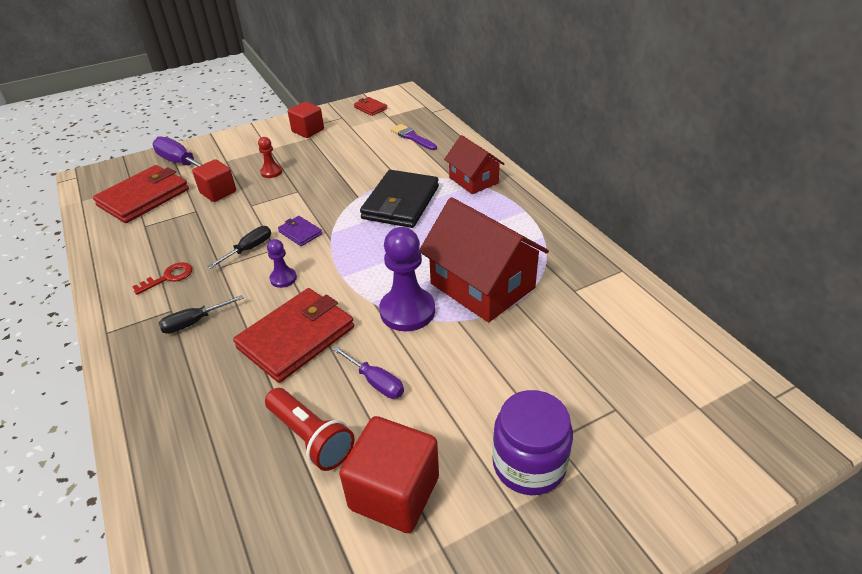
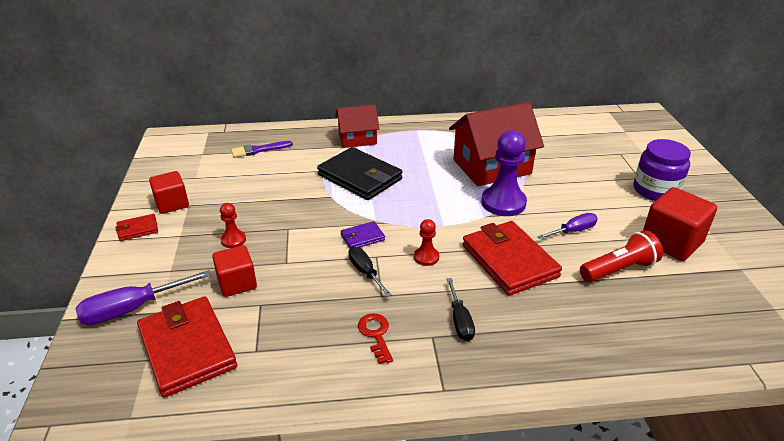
camera: 70 degrees left, 5 degrees down
purple pawn [267,239,297,288] -> red pawn [414,219,439,266]
red wallet [354,97,387,116] -> red wallet moved to [115,214,158,241]

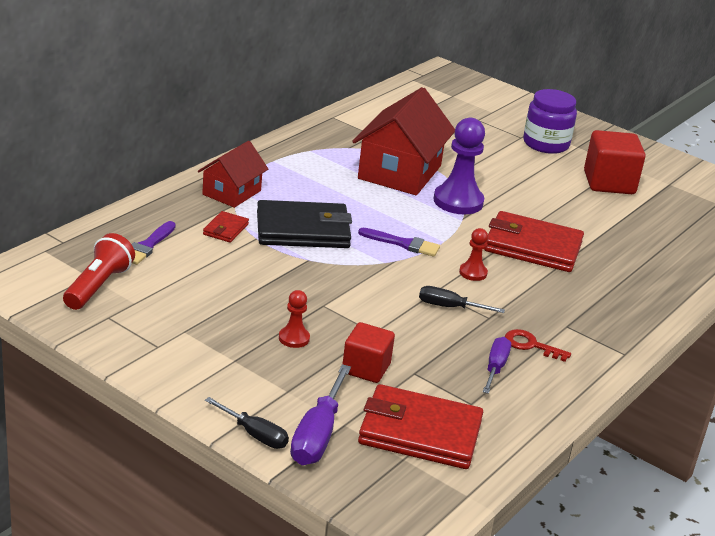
camera: 50 degrees left, 5 degrees down
red wallet [115,214,158,241] -> red wallet moved to [203,211,249,243]
red cube [149,171,189,214] -> none
purple wallet [341,221,385,249] -> none
black screwdriver [447,278,475,341] -> black screwdriver moved to [205,397,289,449]
purple screwdriver [537,213,598,239] -> purple screwdriver moved to [483,337,511,394]
red flashlight [580,230,663,282] -> red flashlight moved to [63,233,135,310]
none -> purple brush [358,228,440,257]

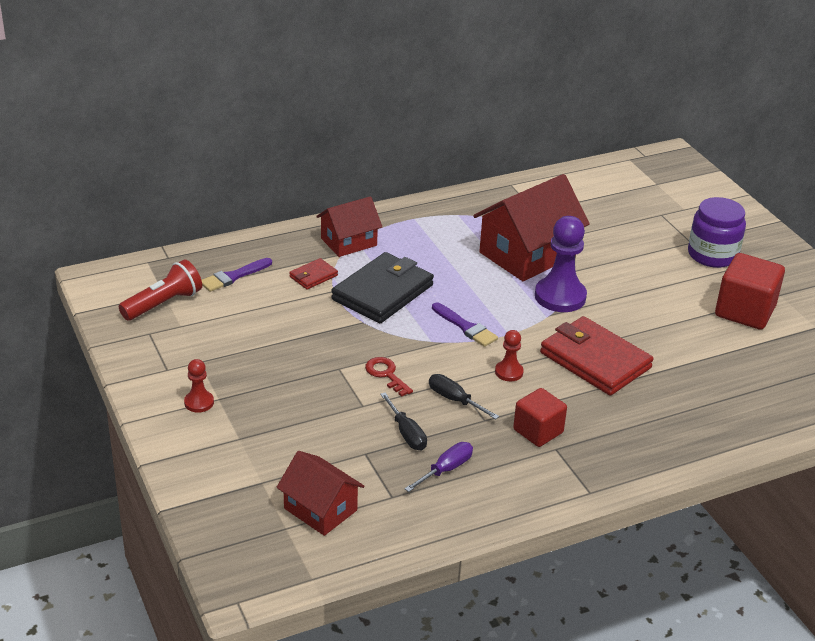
camera: 30 degrees right, 5 degrees up
black screwdriver [205,397,289,449] -> black screwdriver moved to [380,392,427,450]
black wallet [257,200,352,248] -> black wallet turned 75 degrees counterclockwise [331,252,434,323]
red pawn [279,290,310,348] -> red pawn moved to [184,359,214,413]
purple screwdriver [290,364,351,465] -> none
red cube [343,322,395,383] -> red cube moved to [513,388,567,447]
red wallet [358,384,483,469] -> red house [276,451,365,536]
red key [505,329,571,362] -> red key moved to [365,357,413,397]

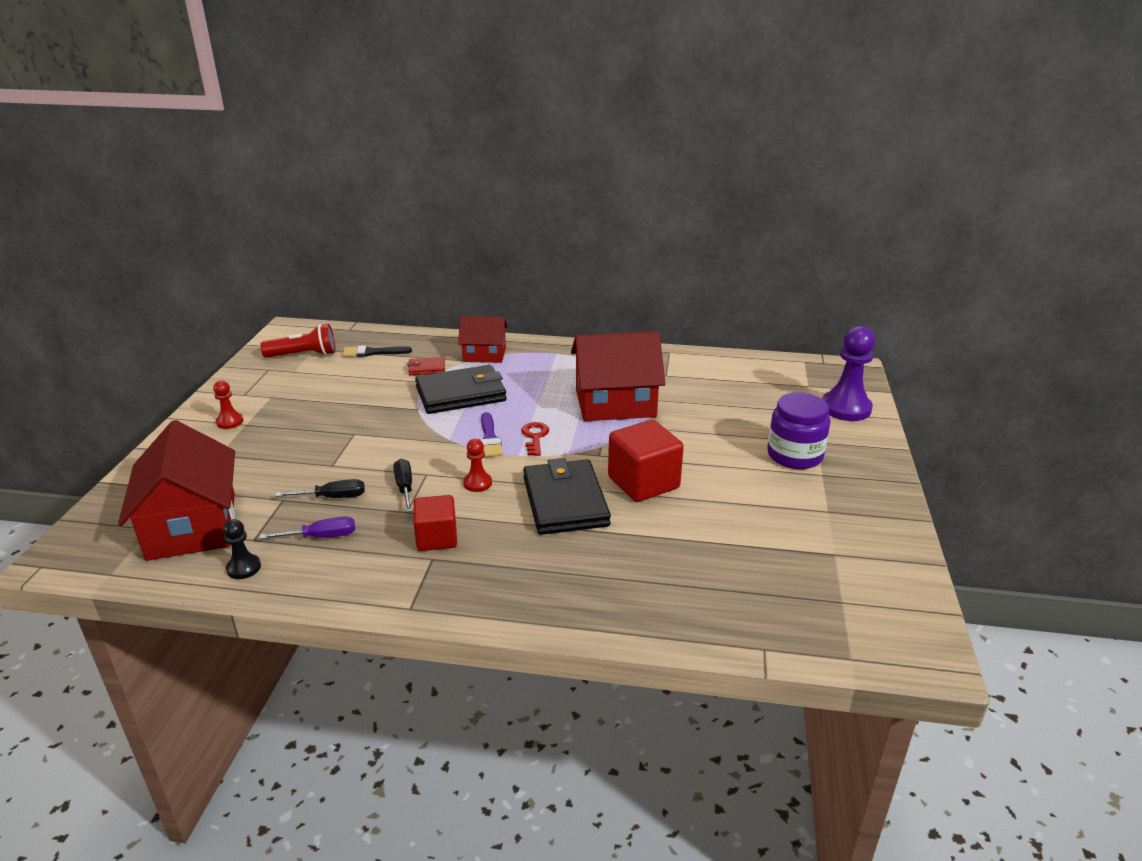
camera: 35 degrees right, 5 degrees down
purple brush [202,258,272,292] -> black brush [342,345,412,357]
red house [276,451,365,536] -> red house [118,420,235,561], size x1.68
red key [365,357,413,397] -> red key moved to [521,422,549,456]
black screwdriver [380,392,427,450] -> black screwdriver turned 105 degrees counterclockwise [276,479,365,498]
purple pawn [535,216,587,312] -> purple pawn moved to [822,326,875,421]
red wallet [540,316,654,396] -> black wallet [523,458,611,535]
red cube [715,253,785,330] -> red cube moved to [608,420,684,502]
none -> black pawn [223,519,261,579]

